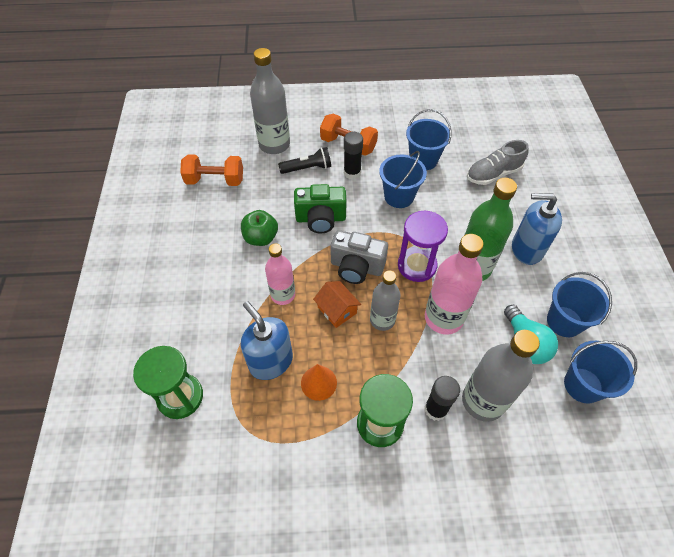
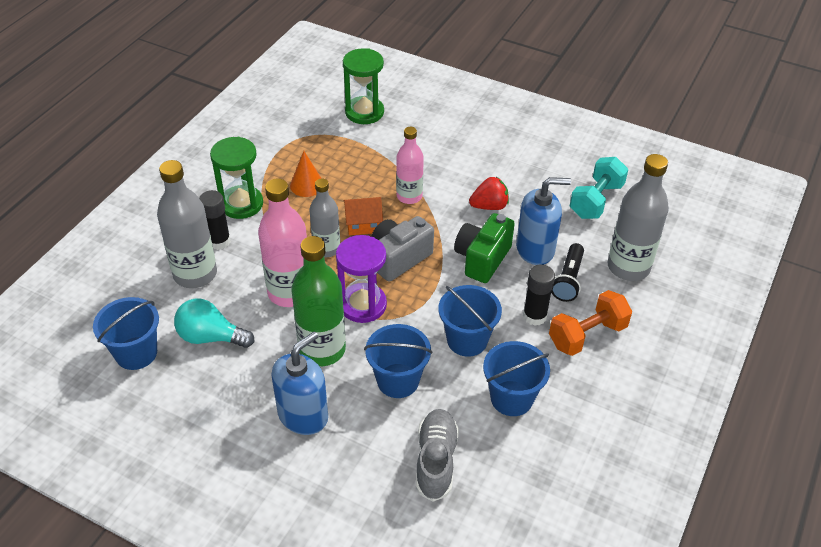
camera: 120 degrees right, 10 degrees down
orange dumbbell [180,154,243,186] -> turquoise dumbbell [570,157,628,219]
green apple [241,210,278,246] -> red strawberry [469,177,509,210]
blue soap dispenser [241,301,293,380] -> blue soap dispenser moved to [516,177,571,265]
blue bucket [547,272,612,337] -> blue bucket moved to [364,324,432,398]

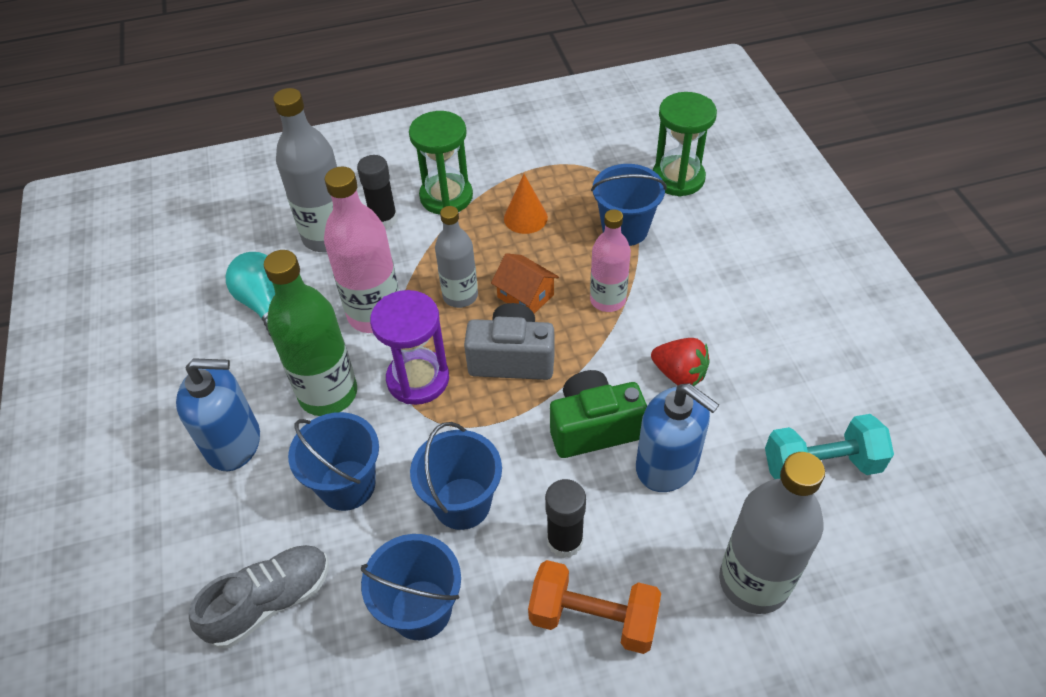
camera: 50 degrees right, 5 degrees up
blue bucket [93,297,159,370] -> blue bucket moved to [591,164,666,246]
black flashlight [551,243,584,302] -> none

